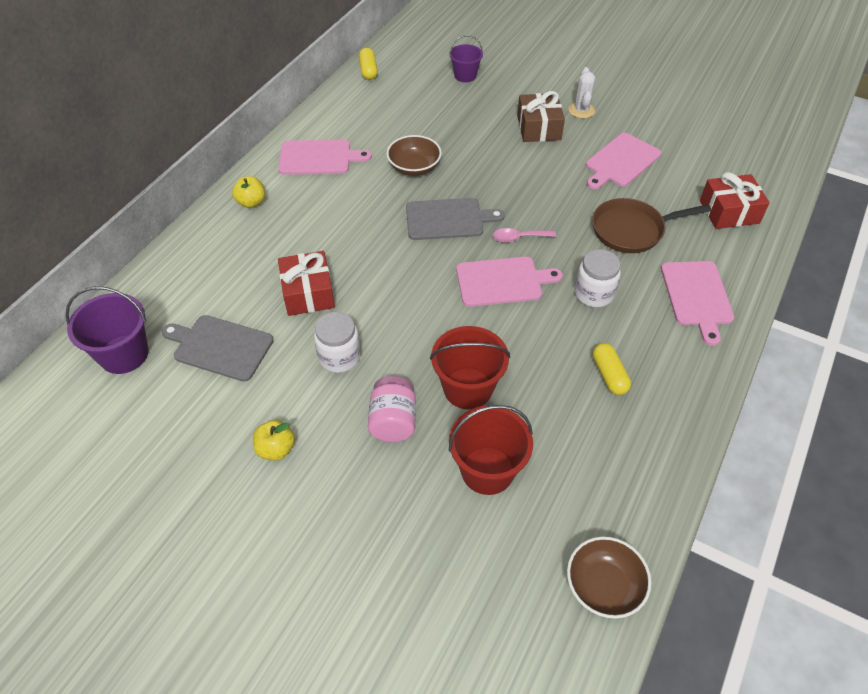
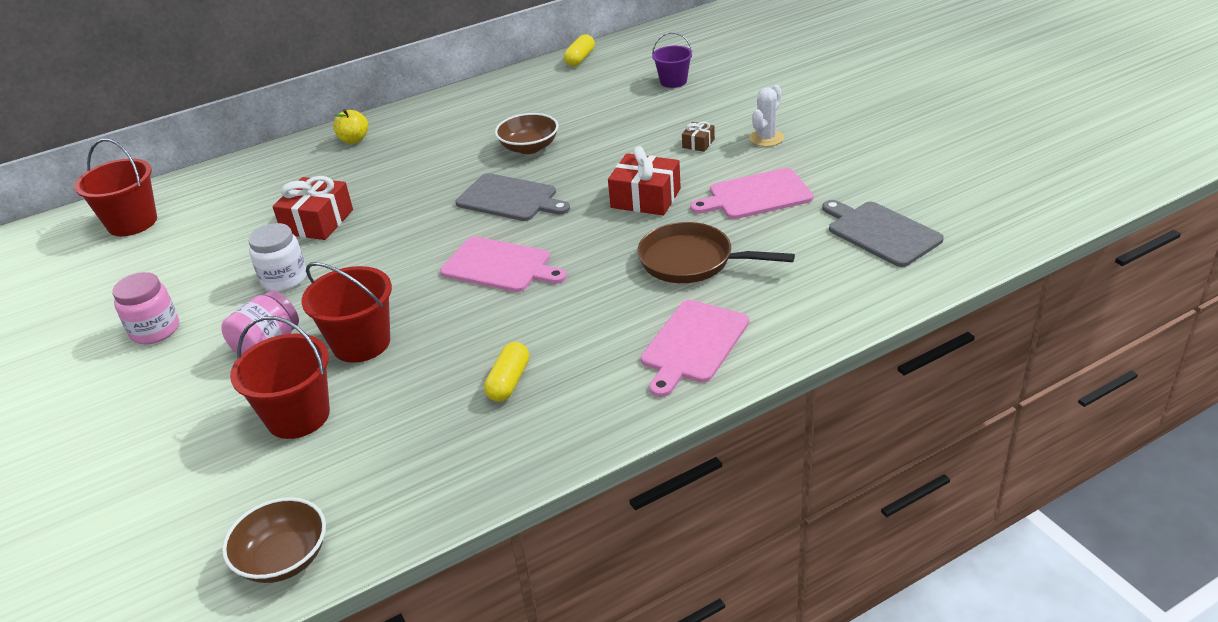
camera: 35 degrees right, 15 degrees down
purple bucket [65,286,149,374] -> red bucket [75,138,157,236]
grey cutting board [162,315,274,382] -> grey cutting board moved to [822,200,944,267]
yellow apple [253,420,295,460] -> pink jar [112,272,179,344]
pink cutting board [279,139,372,175] -> none
pink spoon [493,228,556,243] -> none
brown gift [517,91,565,142] -> brown gift [682,121,715,152], size x0.50
white jar [575,249,621,307] -> none
red gift [700,172,770,229] -> red gift moved to [608,146,681,215]

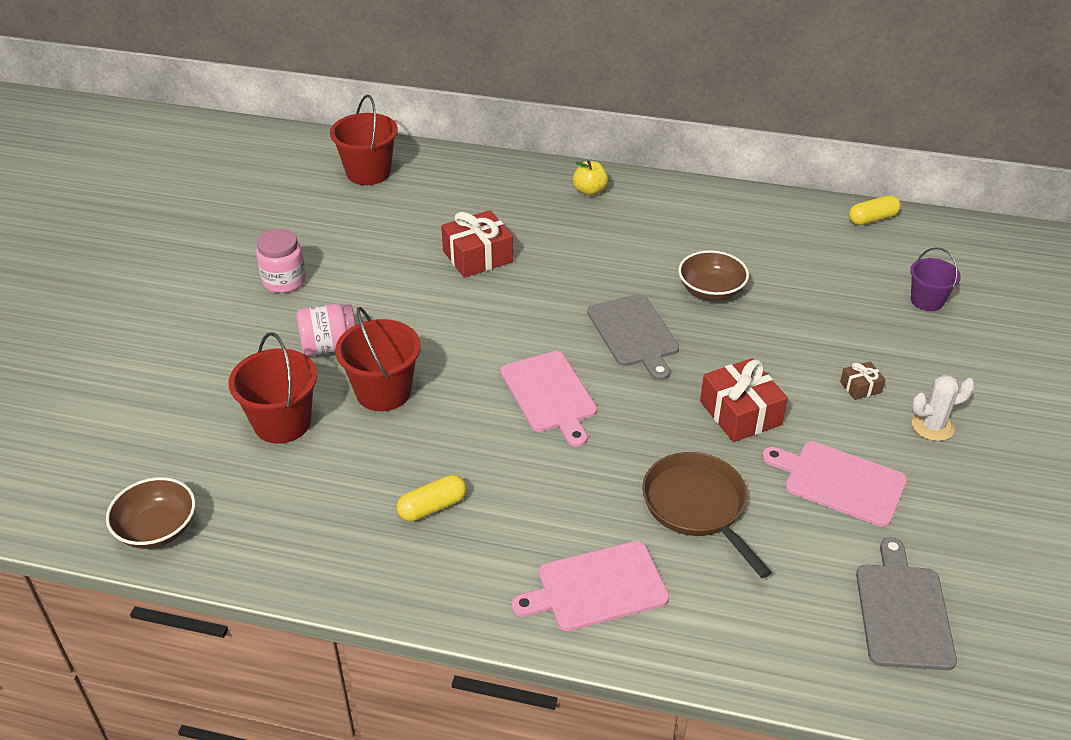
camera: 40 degrees right, 5 degrees up
white jar [248,223,307,292] -> none

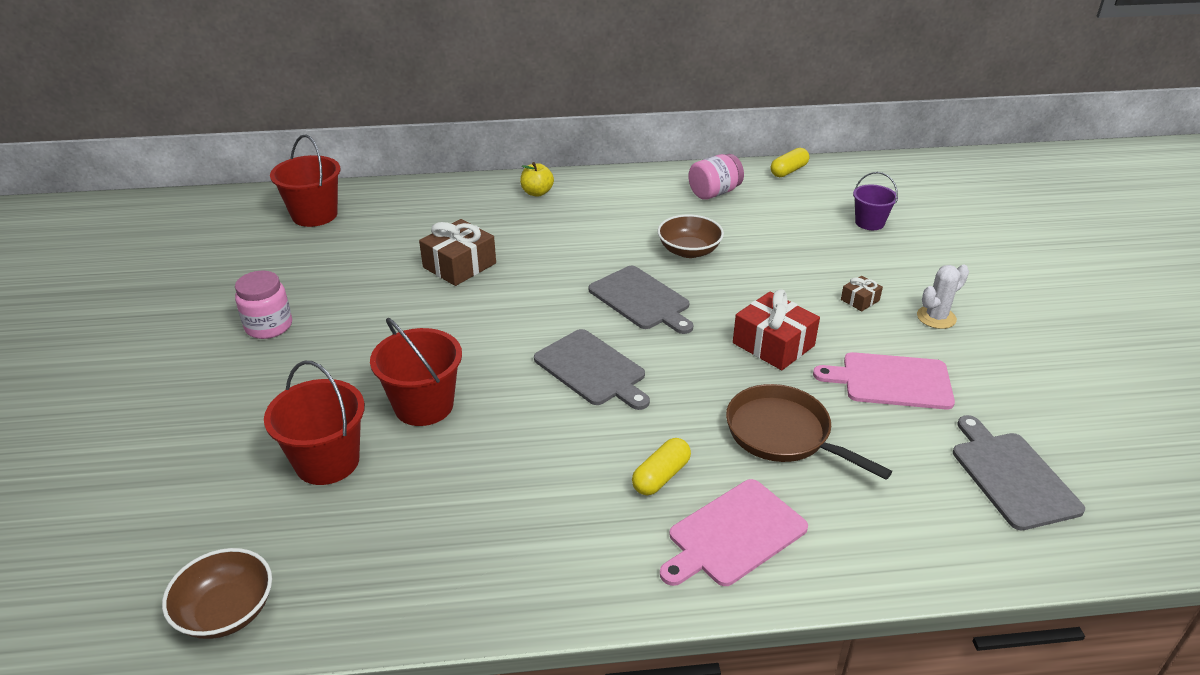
camera: 20 degrees left, 5 degrees down
pink jar [297,304,356,356] -> pink jar moved to [688,154,744,200]
yellow capsule [397,475,467,521] -> yellow capsule moved to [632,438,691,495]
red gift [441,210,513,278] -> brown gift [419,219,496,286]
pink cutting board [501,351,597,447] -> grey cutting board [534,329,650,410]

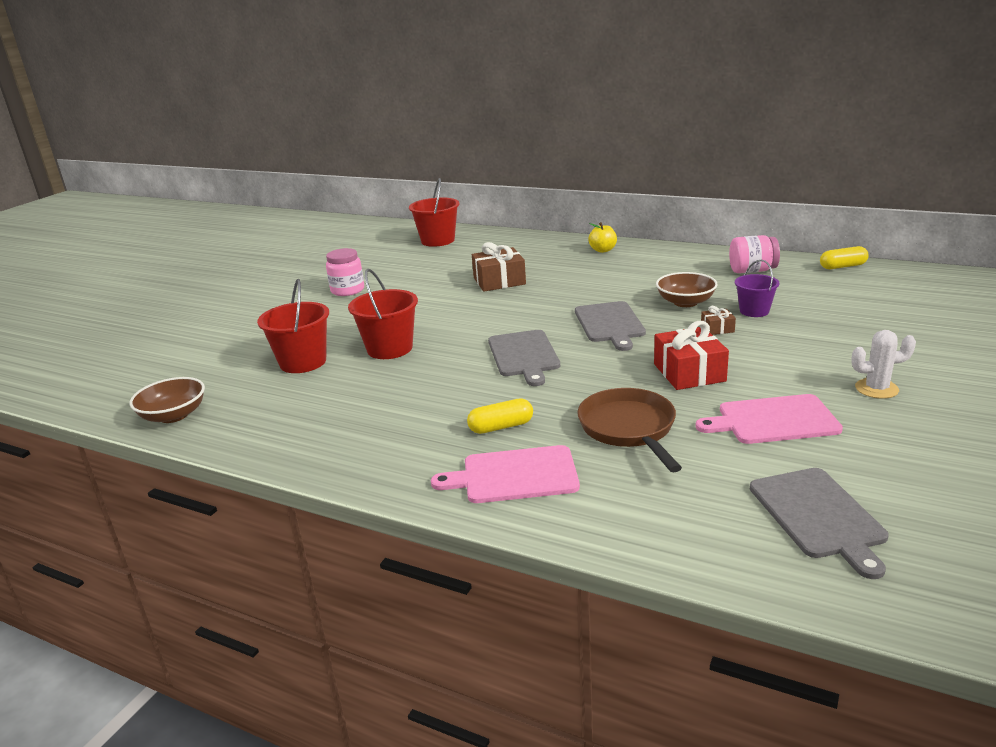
camera: 35 degrees right, 10 degrees down
pink cutting board [813,352,955,410] -> pink cutting board turned 45 degrees counterclockwise [696,394,843,444]
brown gift [841,276,883,311] -> brown gift moved to [701,306,736,335]
purple bucket [853,172,898,230] -> purple bucket moved to [735,260,780,317]
grey cutting board [953,415,1085,530] -> grey cutting board turned 150 degrees clockwise [750,468,889,579]

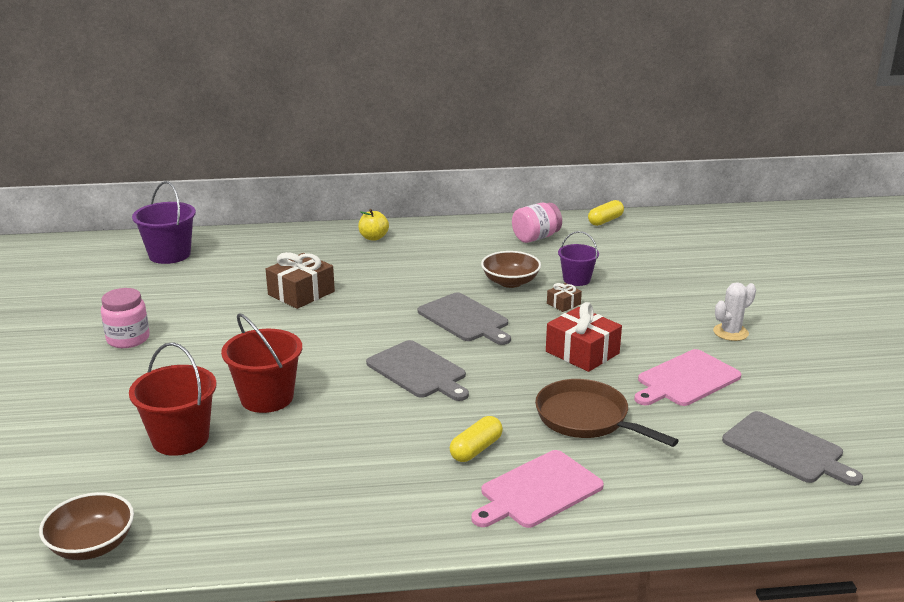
camera: 35 degrees left, 0 degrees up
red bucket [409,178,459,247] -> purple bucket [132,181,196,264]

